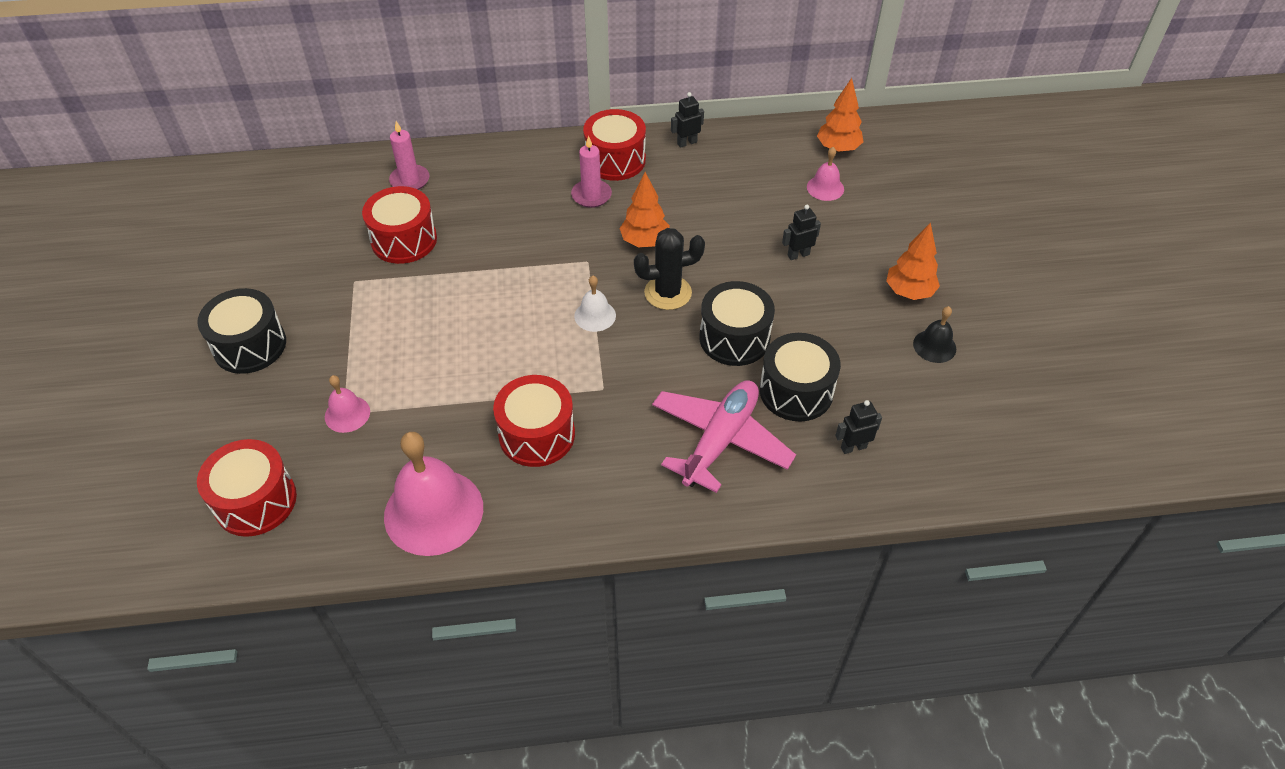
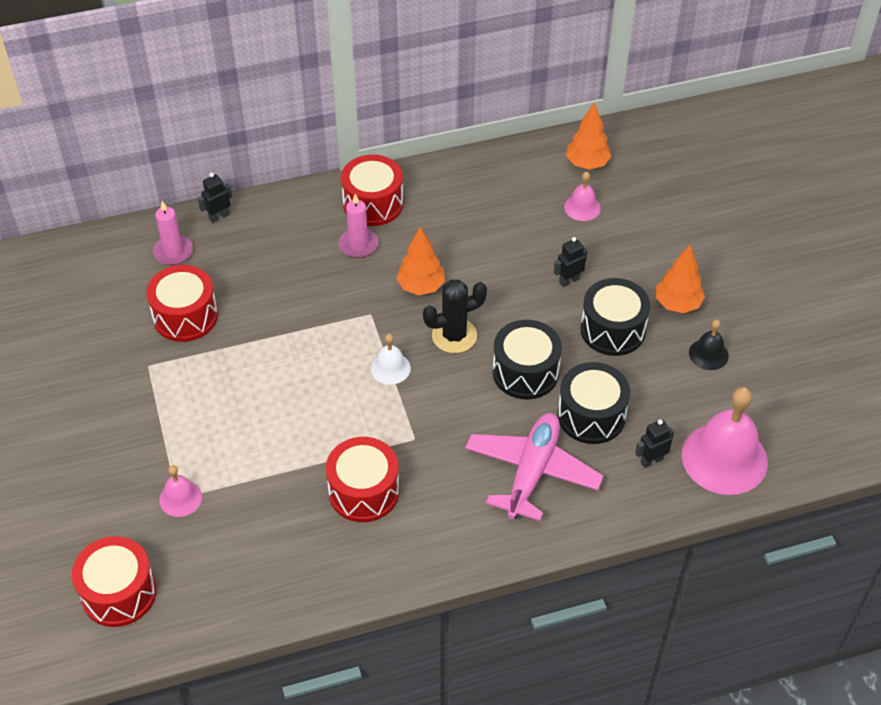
camera: 10 degrees left, 0 degrees up
black drum [197,288,286,374] -> black drum moved to [580,278,650,356]
pink bell [384,432,483,556] -> pink bell moved to [682,387,768,495]
black robot [671,92,704,148] -> black robot moved to [198,173,232,223]

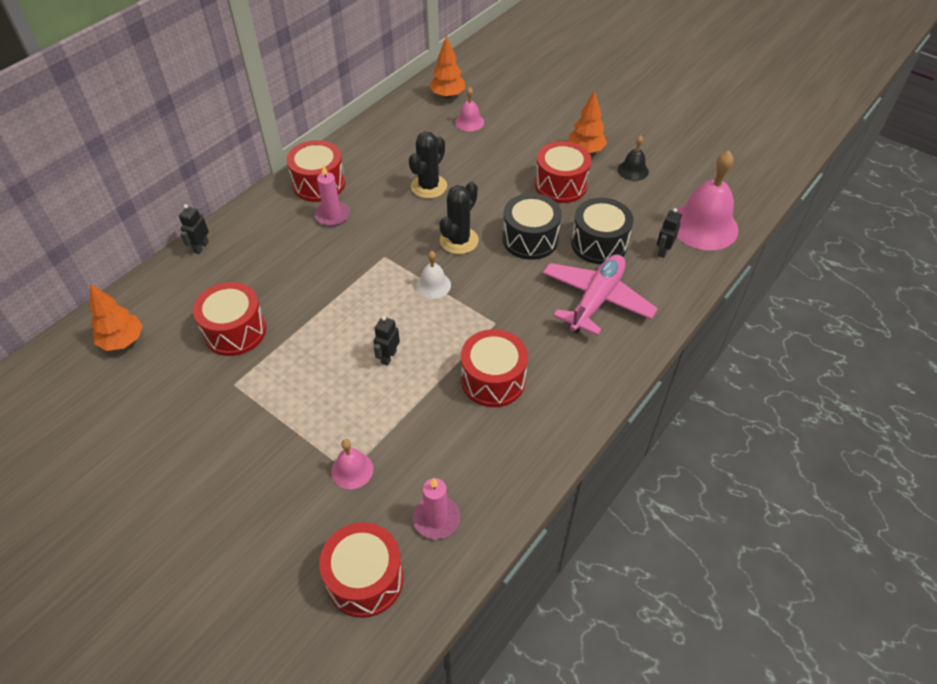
camera: 35 degrees left, 0 degrees up
pink candle [153,201,193,265] -> pink candle moved to [413,478,460,539]
orange tree [396,227,445,295] -> orange tree moved to [90,284,143,351]
pink plane [465,413,603,521] -> pink plane turned 45 degrees clockwise [543,254,658,336]
black robot [554,237,588,287] -> black robot moved to [374,316,400,366]
black drum [580,278,650,356] -> red drum [535,141,591,203]
none -> black cactus [409,132,447,199]

